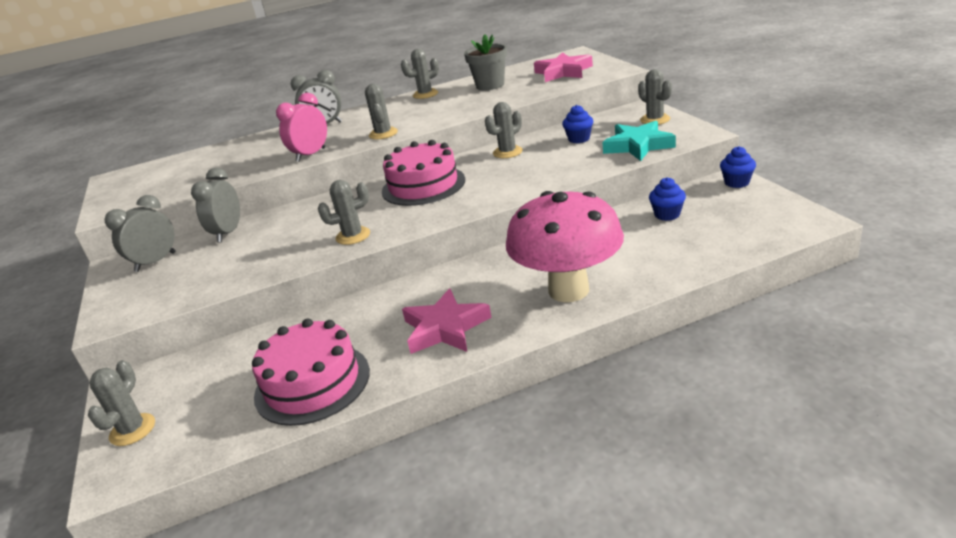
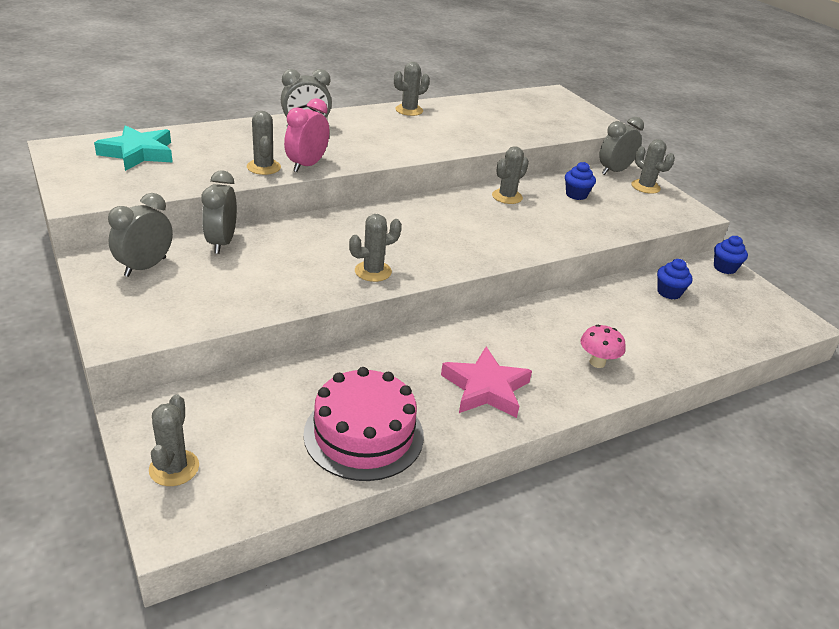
camera: 15 degrees left, 5 degrees up
grey cactus [365,84,398,139] -> grey cactus moved to [247,111,281,175]
pink cake [382,140,465,206] -> none
grey flower pot [464,34,507,90] -> none
pink mushroom [506,191,624,302] -> pink mushroom [580,325,626,368], size x0.40
pink star [534,52,593,82] -> none
turquoise star [602,121,676,161] -> turquoise star moved to [94,125,173,171]
none -> grey clock [599,117,644,175]

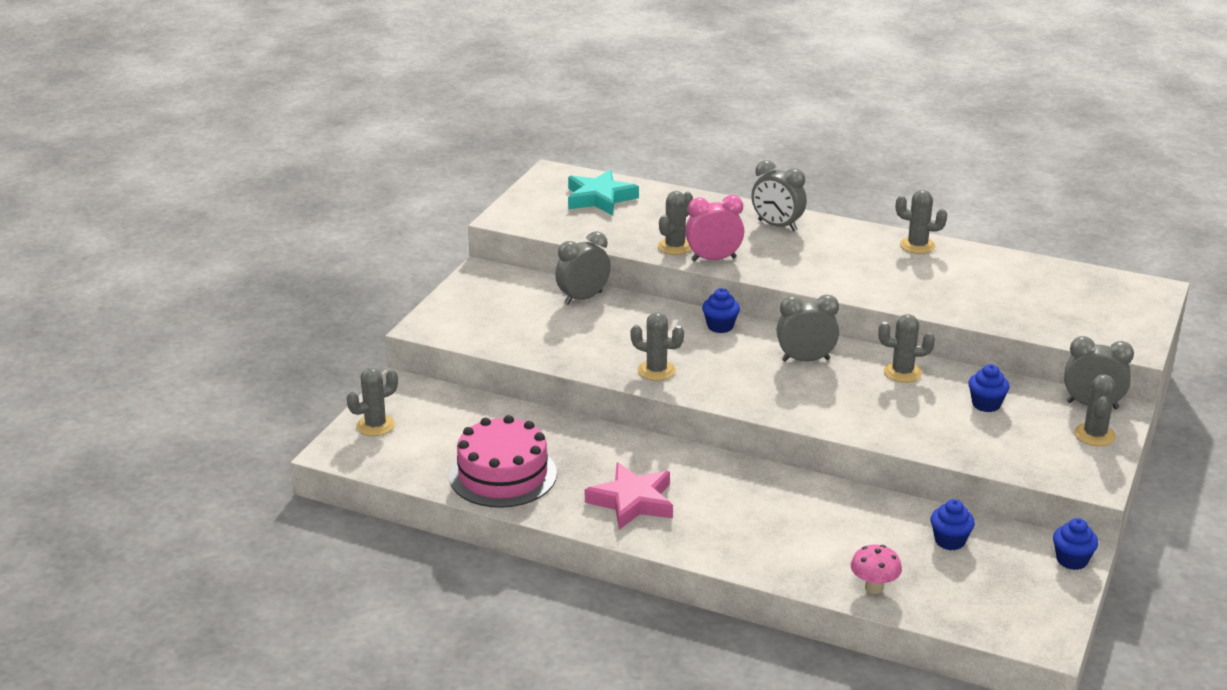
camera: 55 degrees right, 5 degrees down
grey clock [108,193,173,277] -> grey clock moved to [777,294,839,362]
pink mushroom [580,325,626,368] -> pink mushroom moved to [851,545,902,594]
none -> blue cupcake [702,288,740,333]

